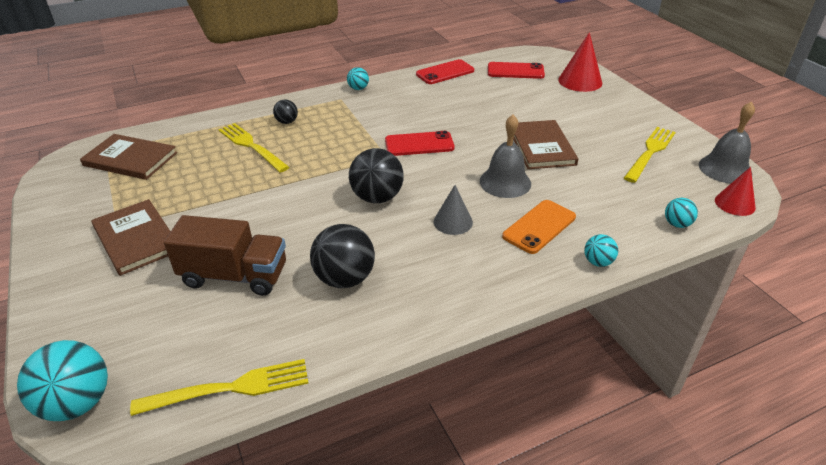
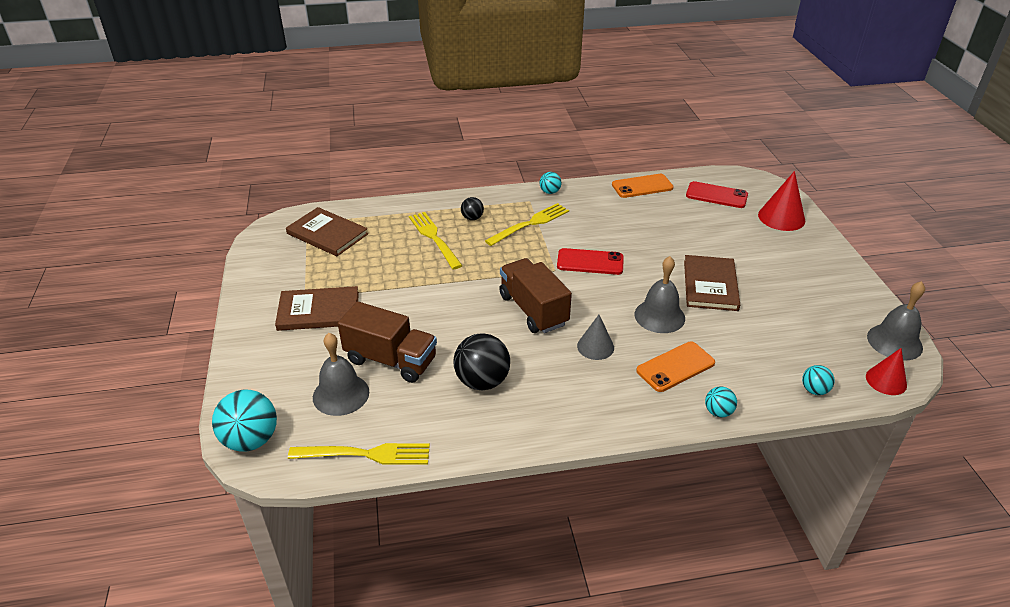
camera: 15 degrees right, 0 degrees up
brown book [91,199,171,276] -> brown book turned 75 degrees counterclockwise [275,286,359,331]
black ball [349,148,404,203] -> brown truck [499,258,572,333]
red phone [416,59,474,84] -> orange phone [612,174,674,198]
yellow fork [624,127,676,183] -> yellow fork moved to [485,203,569,246]
none -> grey bell [313,333,369,416]

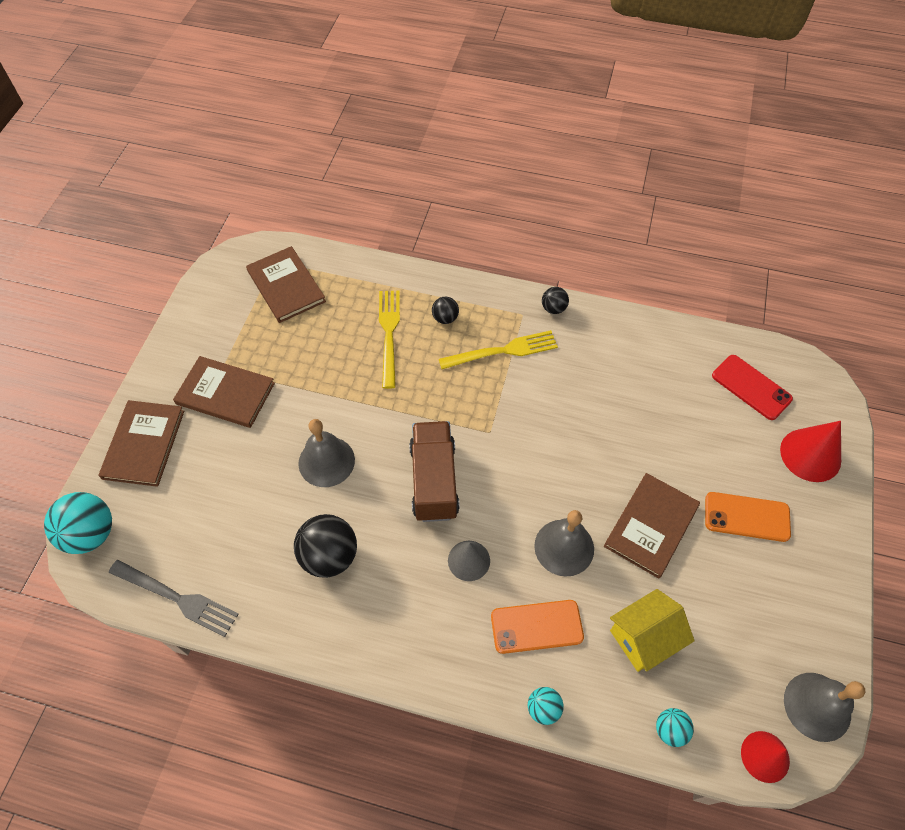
camera: 25 degrees right, 20 degrees up
yellow fork [288,443,430,465] -> grey fork [109,560,239,637]
grey bell [313,333,369,416] -> grey bell moved to [298,419,355,487]
brown truck [338,301,437,383] -> none
turquoise ball [539,172,561,194] -> black ball [542,287,569,314]
red phone [557,248,624,275] -> none
orange phone [612,174,674,198] -> orange phone moved to [705,492,791,542]
none -> brown book [98,400,184,487]
none -> yellow house [610,589,695,672]

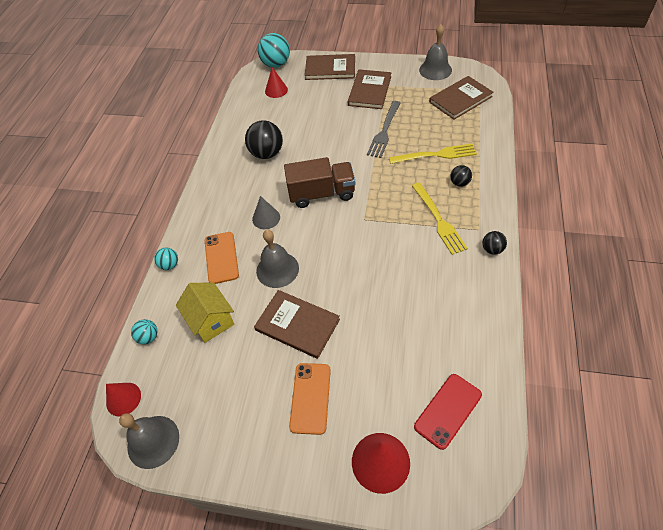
camera: 90 degrees right, 5 degrees down
grey fork [109,560,239,637] -> grey fork moved to [367,101,400,158]
grey bell [298,419,355,487] -> grey bell moved to [419,24,452,80]
none -> red cone [265,67,288,98]

